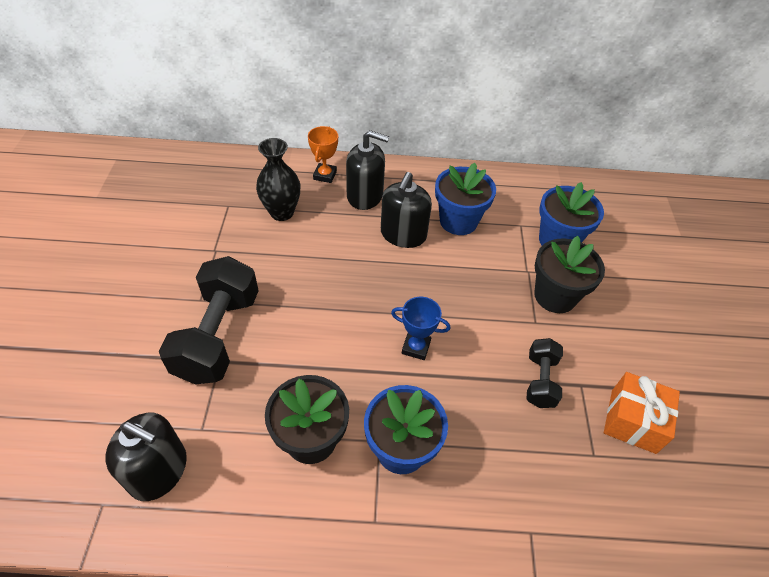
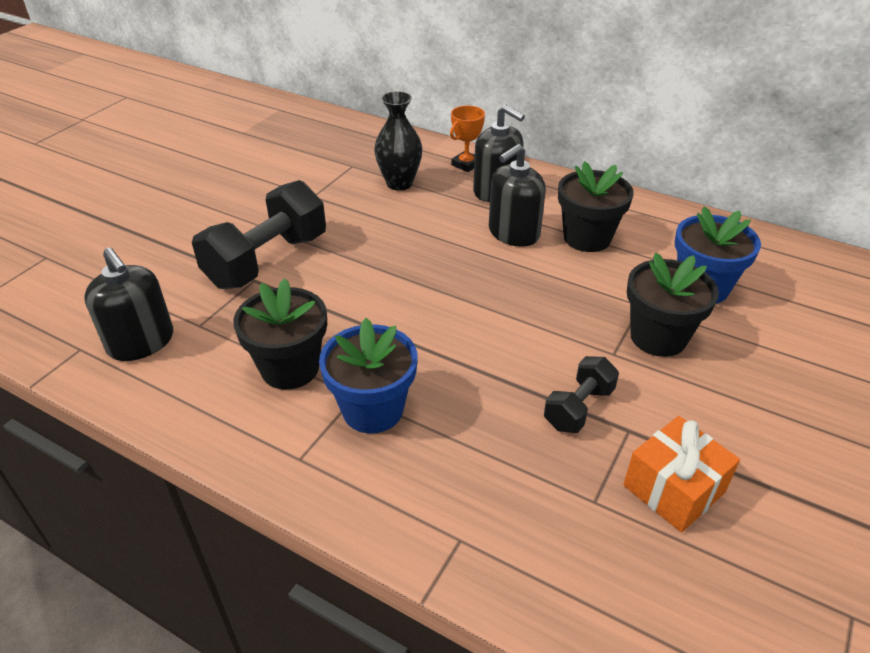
camera: 30 degrees right, 10 degrees down
blue trophy [391,297,450,360] -> none
blue flower pot [435,163,496,235] -> black flower pot [558,161,634,252]

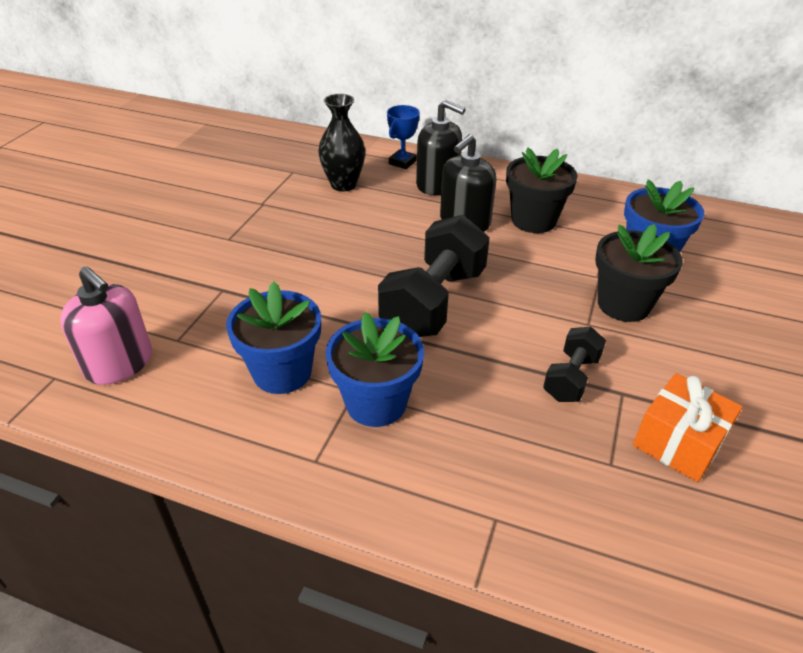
camera: 10 degrees left, 0 degrees up
black soap dispenser [84,248,173,361] -> pink soap dispenser [60,266,152,385]
black dumbbell [192,180,326,289] -> black dumbbell moved to [378,215,490,337]
black flower pot [233,278,327,390] -> blue flower pot [226,282,321,394]
orange trophy [450,106,485,172] -> blue trophy [387,105,420,169]

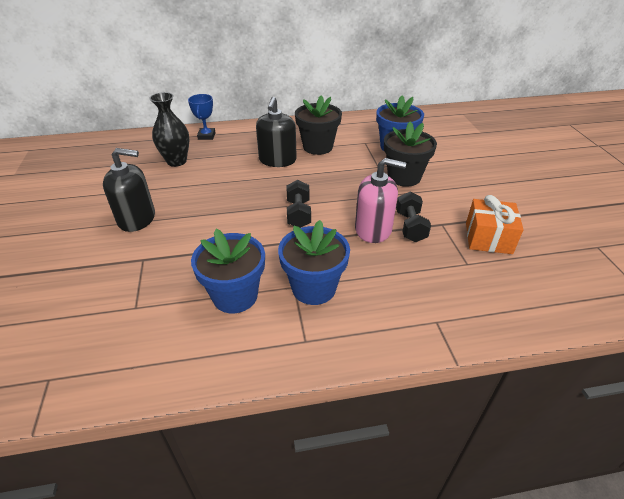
camera: 30 degrees left, 0 degrees up
pink soap dispenser [60,266,152,385] -> pink soap dispenser moved to [355,158,406,243]
black dumbbell [378,215,490,337] -> black dumbbell [287,180,311,228], size x0.53
black soap dispenser [416,100,465,195] -> black soap dispenser moved to [103,148,155,232]

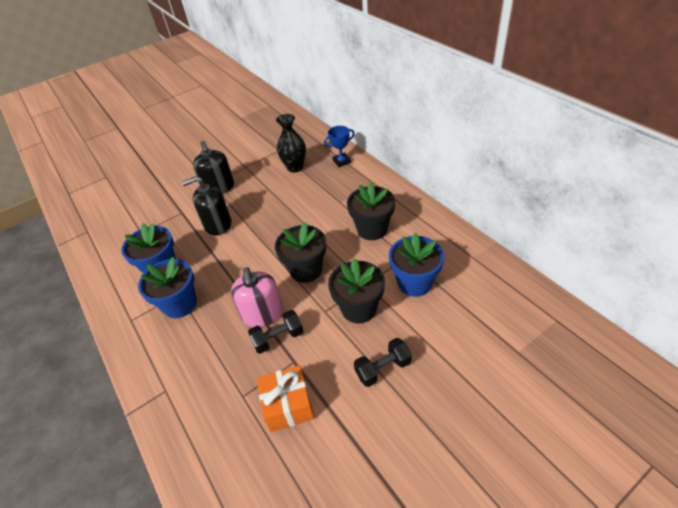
camera: 70 degrees right, 5 degrees up
black soap dispenser [256,97,297,167] -> black soap dispenser moved to [182,176,231,236]
black dumbbell [287,180,311,228] -> black dumbbell moved to [354,338,412,387]
none -> black flower pot [275,222,326,283]

